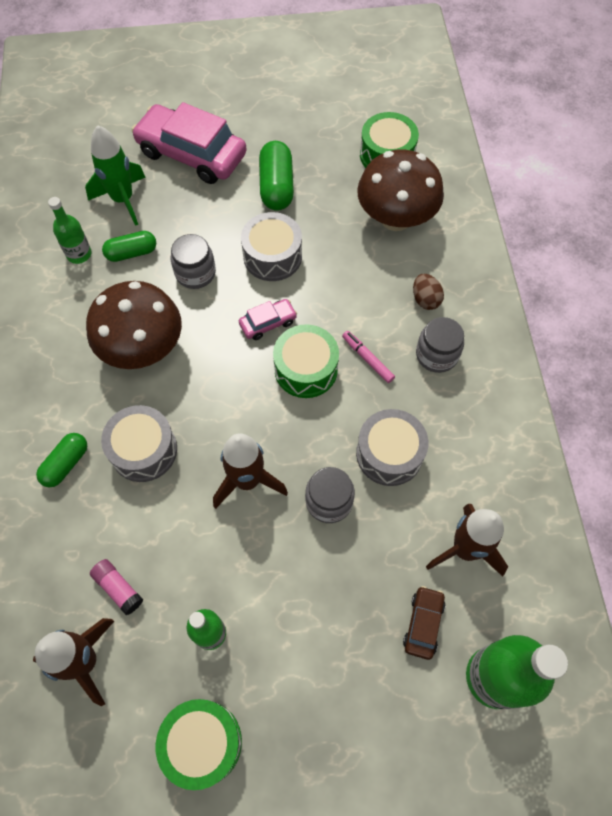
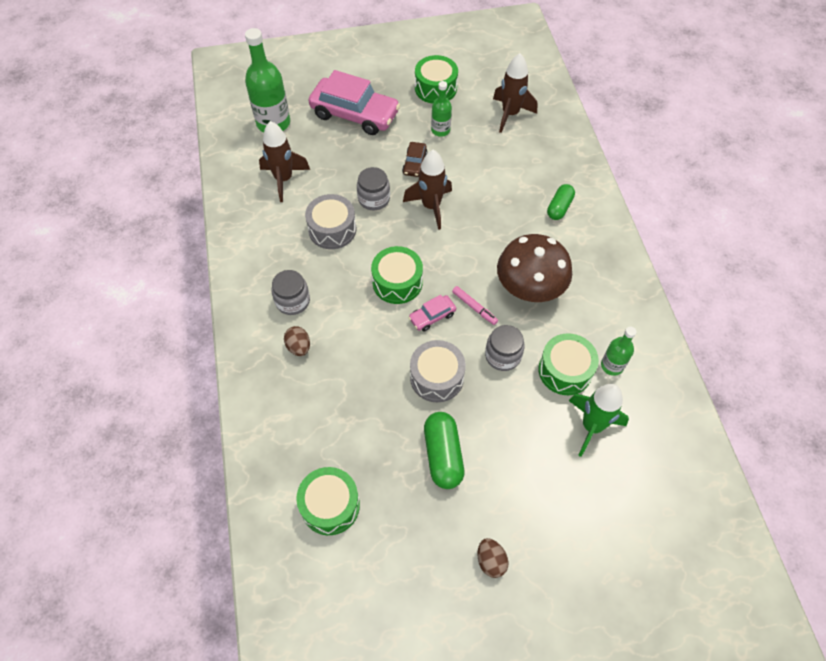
camera: 175 degrees right, 5 degrees down
pink glue stick [90,559,143,615] -> none
grey drum [101,405,177,482] -> none
green capsule [102,231,156,262] -> green drum [538,333,599,395]
pink car [132,102,247,184] -> pink car moved to [308,70,400,135]
pink marker [342,331,395,383] -> pink marker moved to [452,286,498,325]
brown mushroom [357,149,444,231] -> none
brown car [403,586,445,660] -> brown car moved to [402,142,427,177]
none -> brown egg [478,538,509,578]

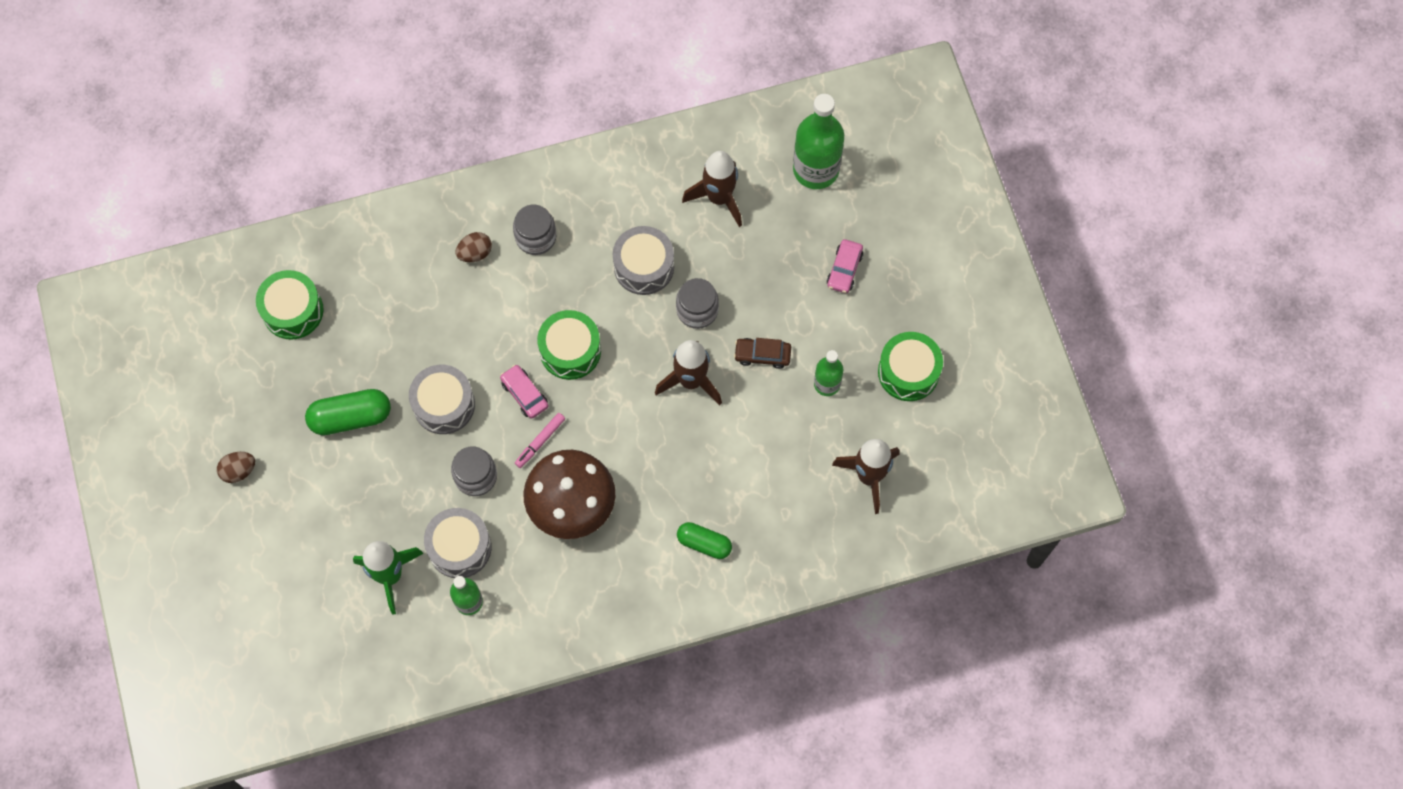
camera: 85 degrees right, 10 degrees up
pink car [308,70,400,135] -> pink car [827,239,863,293], size x0.45
green drum [538,333,599,395] -> grey drum [424,508,492,578]

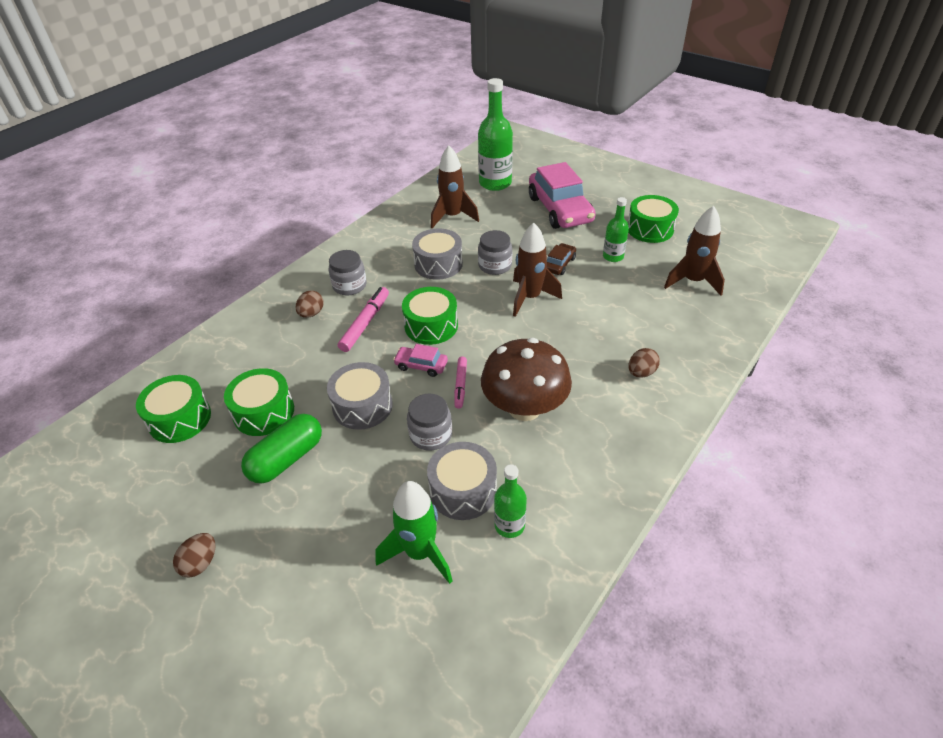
camera: 35 degrees left, 25 degrees down
green capsule [677,522,732,559] -> brown egg [628,348,660,378]
brown car [734,338,791,369] -> brown car turned 150 degrees clockwise [547,243,576,275]
pink car [827,239,863,293] -> pink car [529,162,596,229], size x2.20
none -> green drum [224,368,294,436]
none -> pink marker [338,287,389,352]

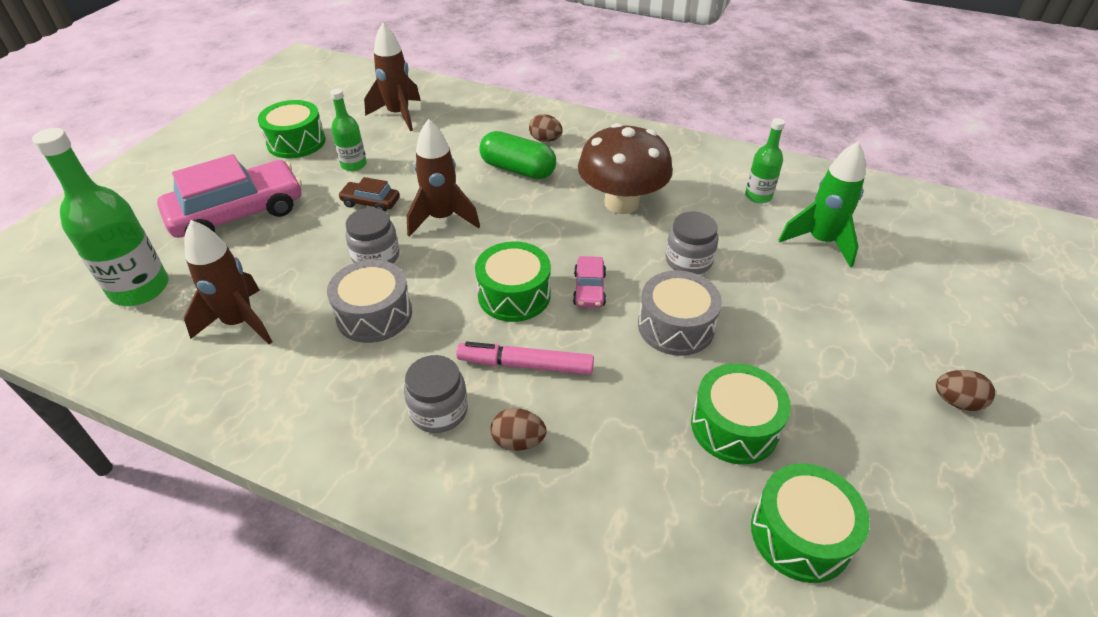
camera: 105 degrees left, 0 degrees up
green capsule [241,414,322,484] -> green capsule moved to [479,131,556,179]
grey drum [427,442,497,520] -> none
pink marker [454,356,467,409] -> none

